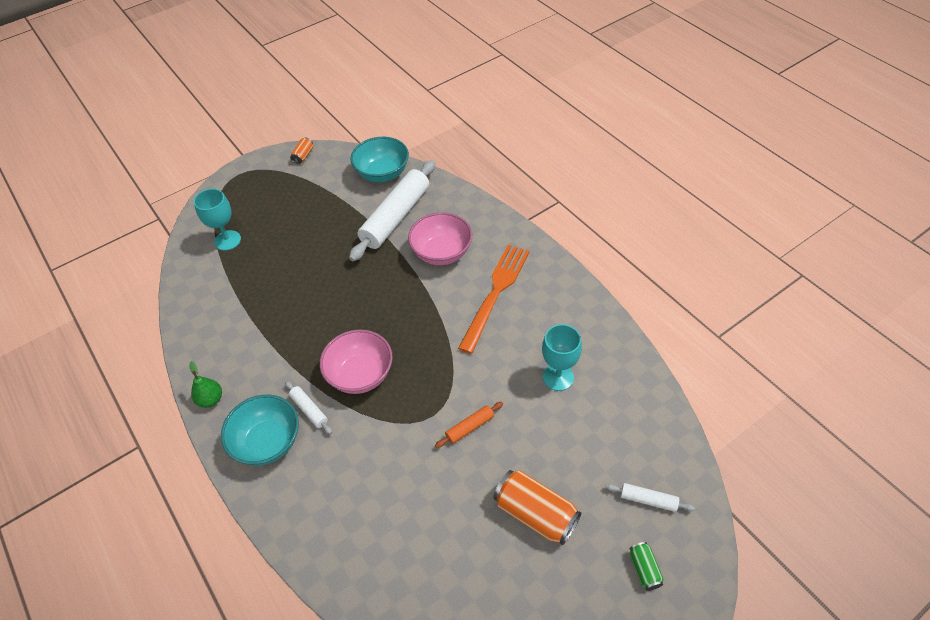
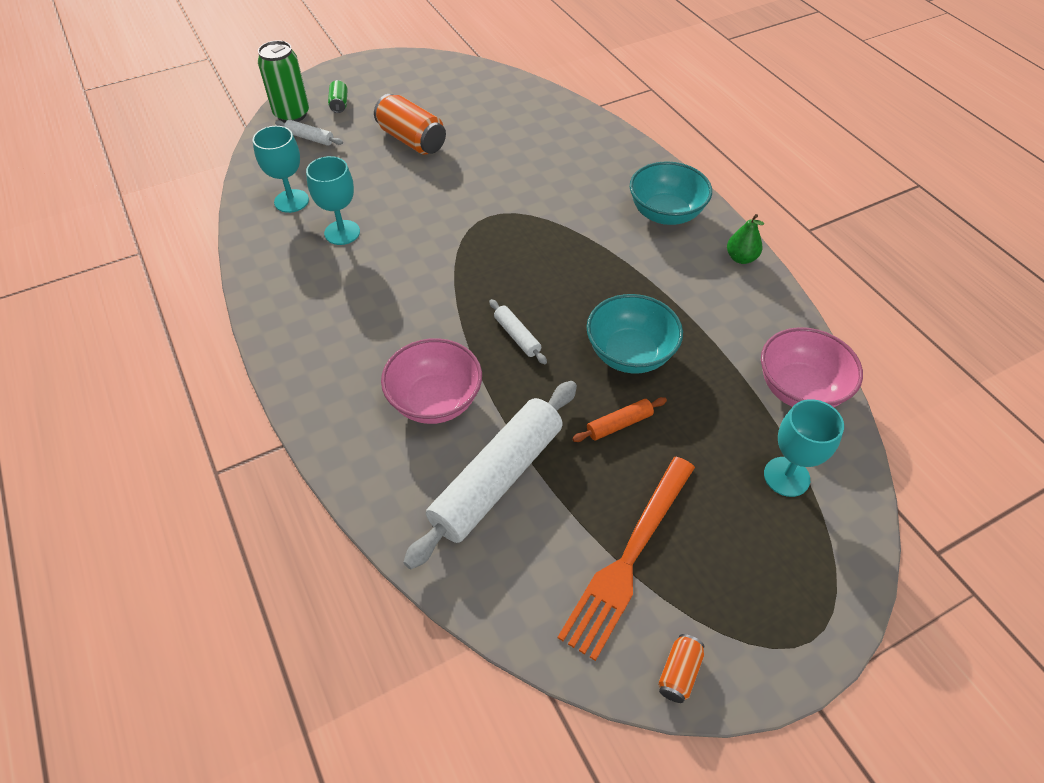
camera: 175 degrees left, 0 degrees up
white rolling pin [285,381,332,434] -> white rolling pin moved to [489,299,547,364]
pink bowl [320,330,393,394] -> pink bowl moved to [761,327,863,407]
turquoise bowl [350,137,409,183] -> turquoise bowl moved to [586,294,683,373]
orange rolling pin [435,402,503,448] -> orange rolling pin moved to [572,397,667,442]
orange fork [458,245,530,354] -> orange fork moved to [558,457,695,661]
none -> turquoise goblet [253,126,309,213]
none -> green can [258,40,309,123]

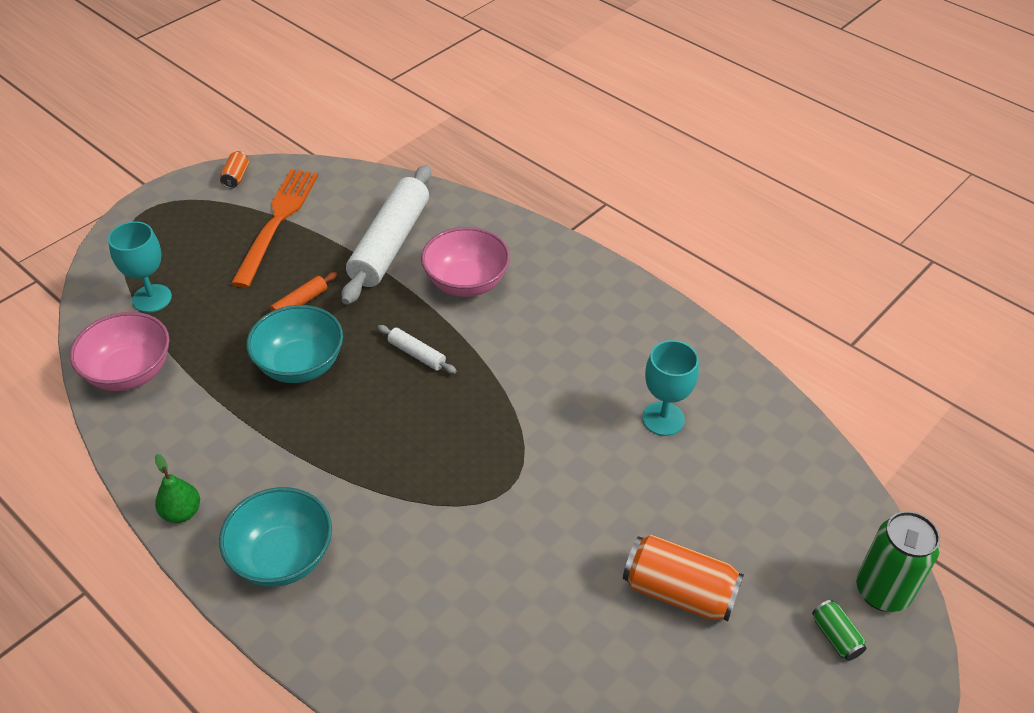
camera: 160 degrees right, 5 degrees down
turquoise goblet [253,126,309,213] -> none
white rolling pin [275,120,343,146] -> none

